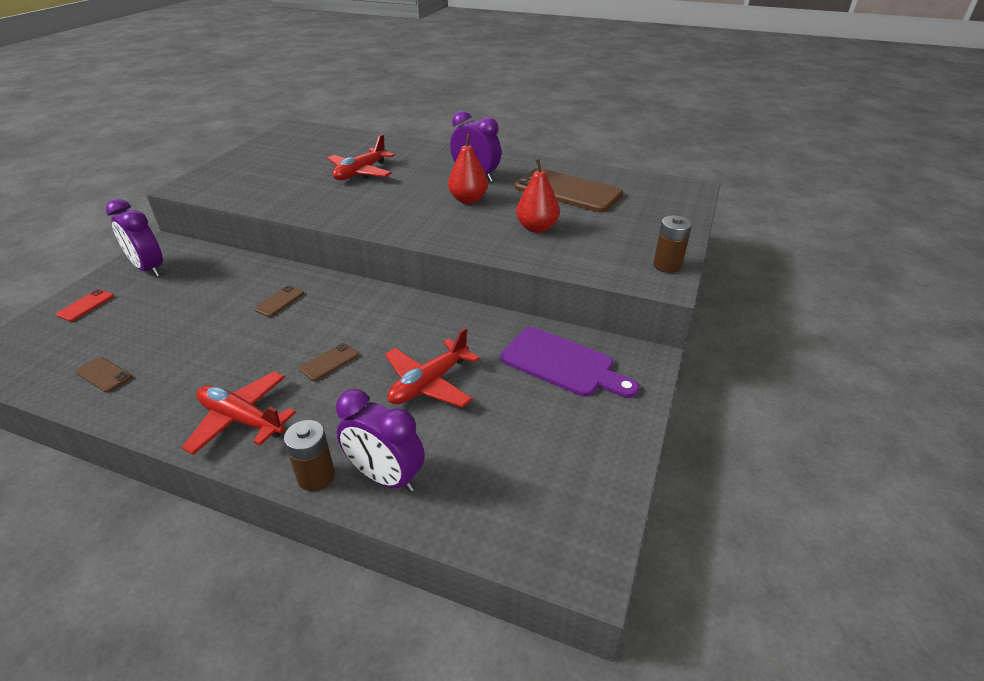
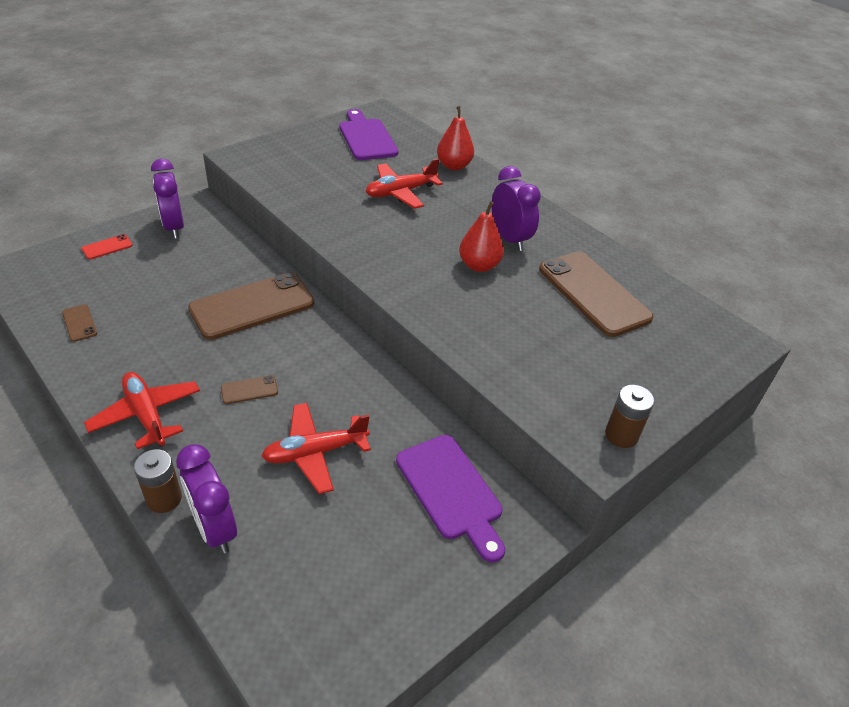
camera: 25 degrees right, 5 degrees up
brown phone [254,285,304,317] -> brown phone [188,272,314,340], size x2.40
red pear [516,158,560,233] -> red pear moved to [437,106,474,170]
none -> purple cutting board [339,109,399,160]

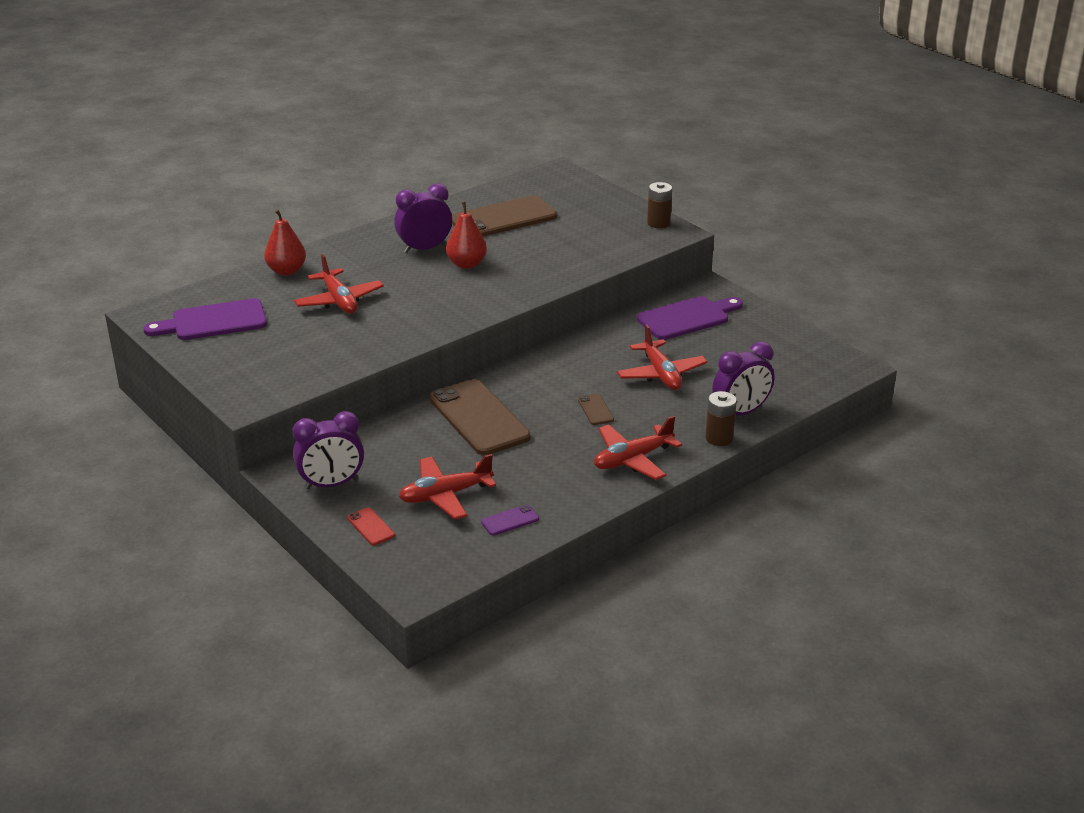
camera: 85 degrees left, 10 degrees down
brown phone [62,304,97,342] -> purple phone [481,504,539,536]
none -> red plane [399,454,496,519]

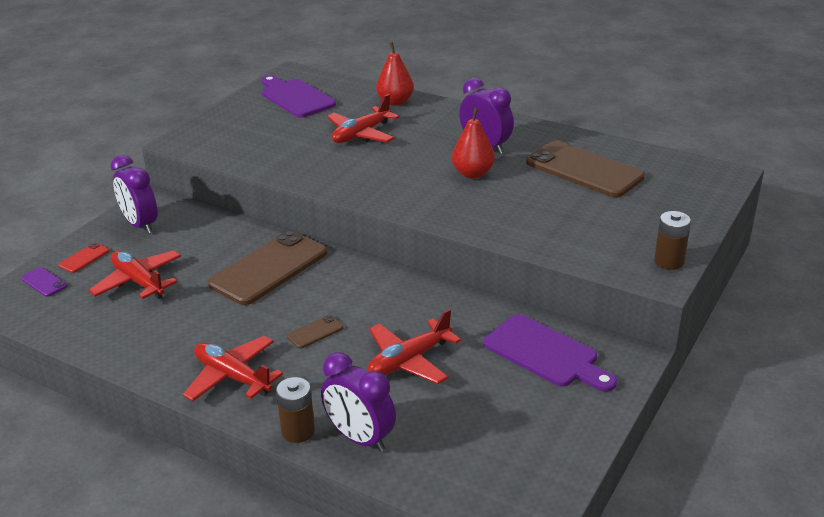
camera: 70 degrees right, 0 degrees up
purple phone [481,504,539,536] -> purple phone moved to [21,267,67,297]

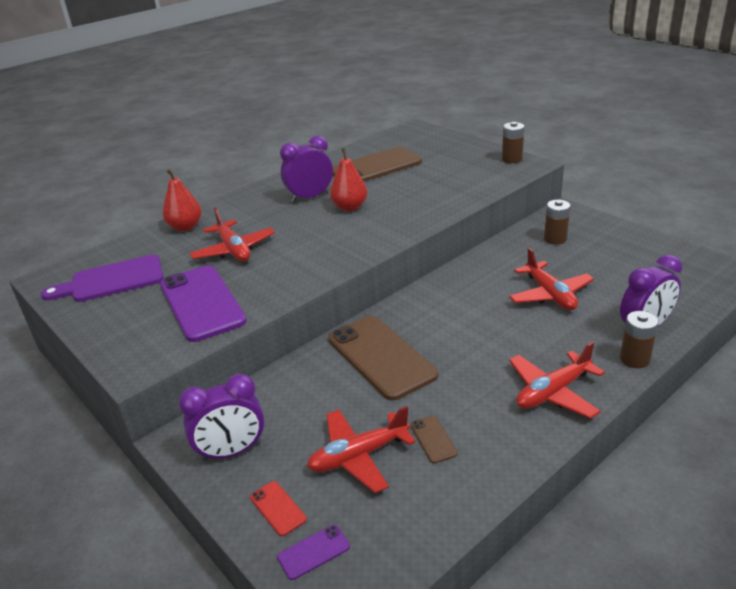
camera: 70 degrees left, 0 degrees up
brown phone [287,315,344,349] -> brown phone moved to [410,416,458,463]
purple cutting board [483,314,617,392] -> brown battery [544,200,570,245]
none -> purple phone [160,265,247,342]

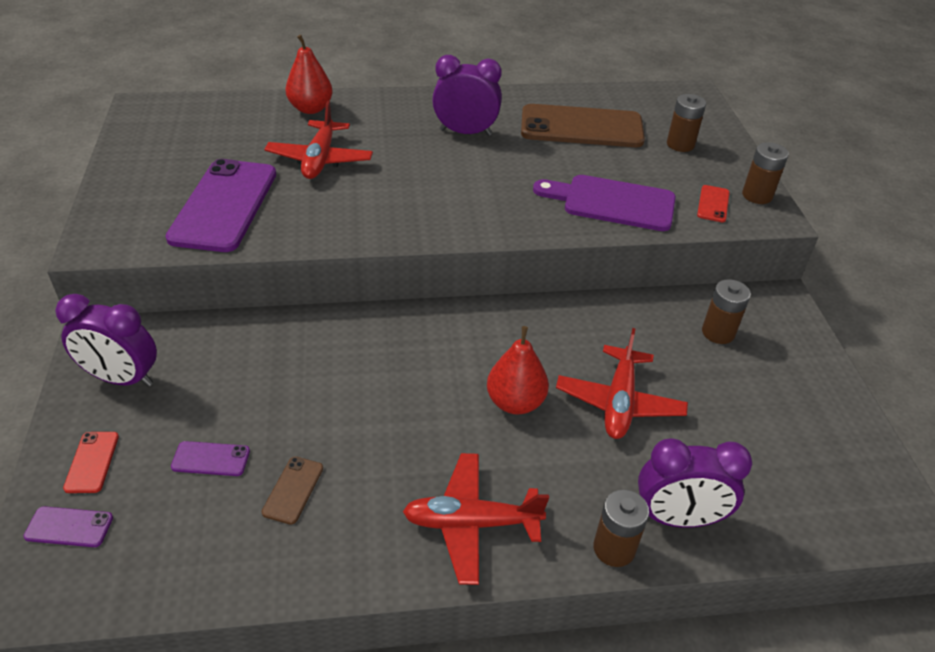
camera: 30 degrees right, 10 degrees up
purple cutting board [41,255,164,302] -> purple cutting board moved to [533,175,676,231]
red plane [307,406,416,493] -> purple phone [171,441,250,476]
brown phone [328,316,438,401] -> none
red pear [330,148,367,211] -> red pear moved to [487,326,549,414]
none -> brown battery [667,94,706,152]
none -> red phone [697,185,730,222]

